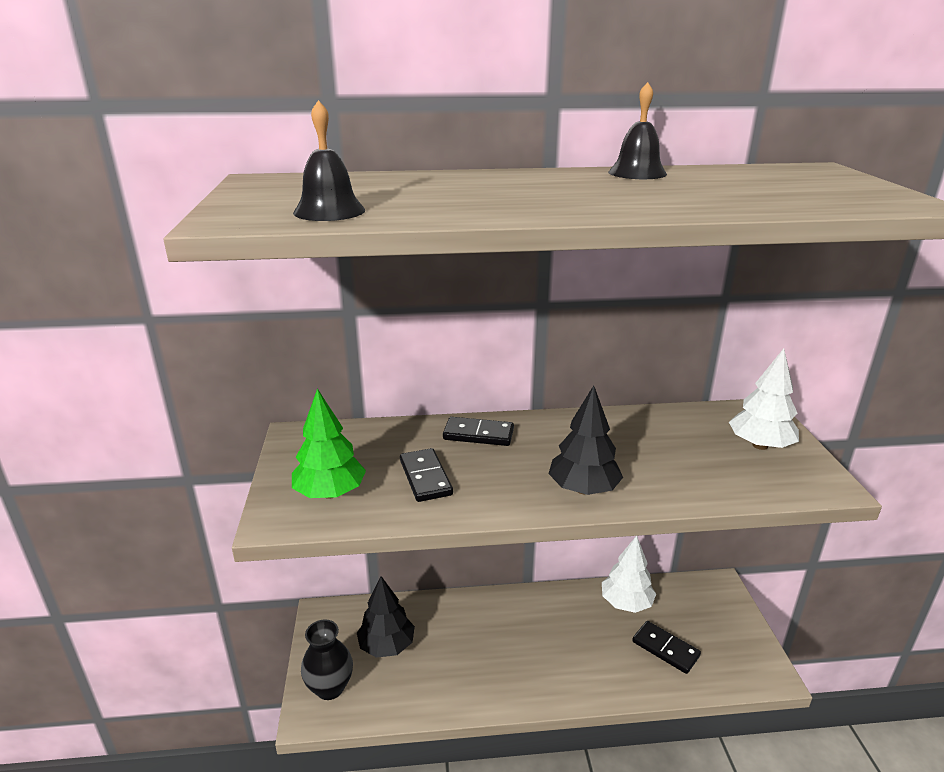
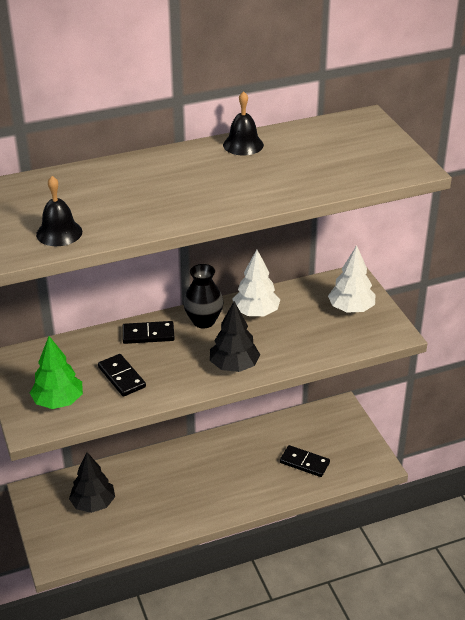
camera: 15 degrees left, 10 degrees up
black vase [301,619,353,700] -> black vase moved to [183,264,223,329]
white tree [602,536,656,613] -> white tree moved to [232,250,280,316]

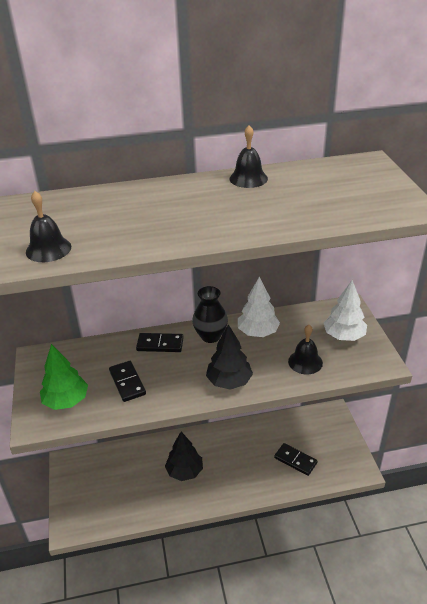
camera: 10 degrees right, 0 degrees up
black tree [69,452,115,513] -> black tree moved to [165,432,203,481]
none -> black bell [288,325,323,374]

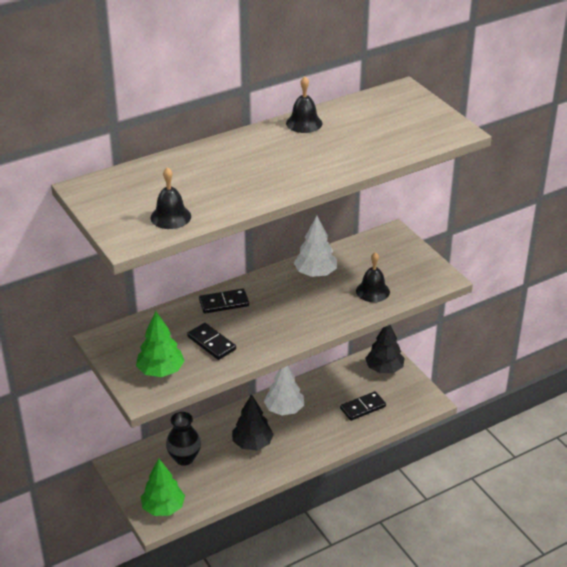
camera: 20 degrees left, 0 degrees up
black vase [192,286,228,343] -> black vase moved to [166,412,201,466]
black tree [206,324,253,390] -> black tree moved to [365,325,405,373]
black domino [274,443,318,476] -> black domino turned 45 degrees counterclockwise [340,391,386,421]
white tree [324,280,367,341] -> white tree moved to [264,366,304,415]
none -> green tree [141,459,185,516]

